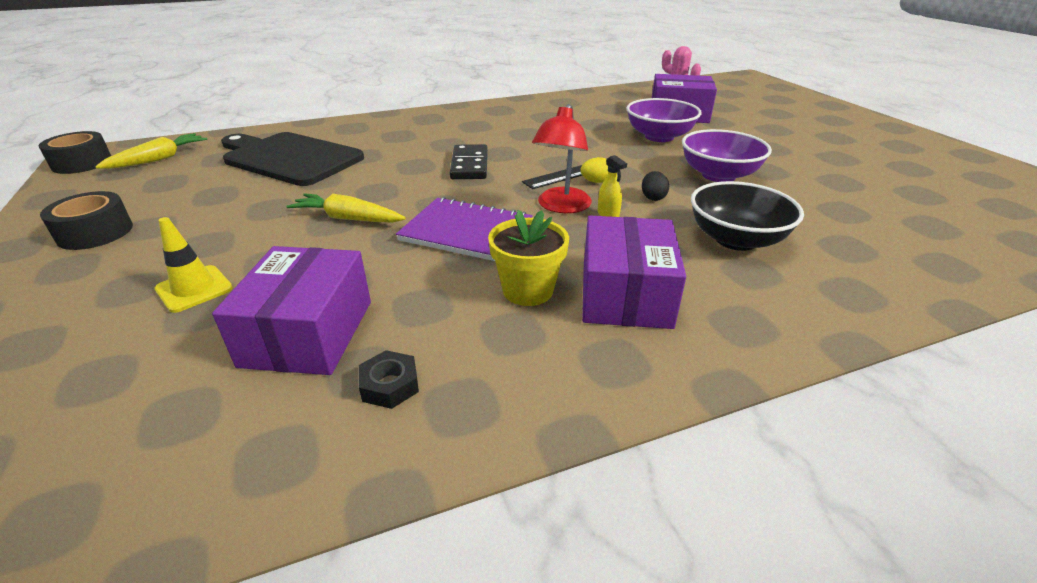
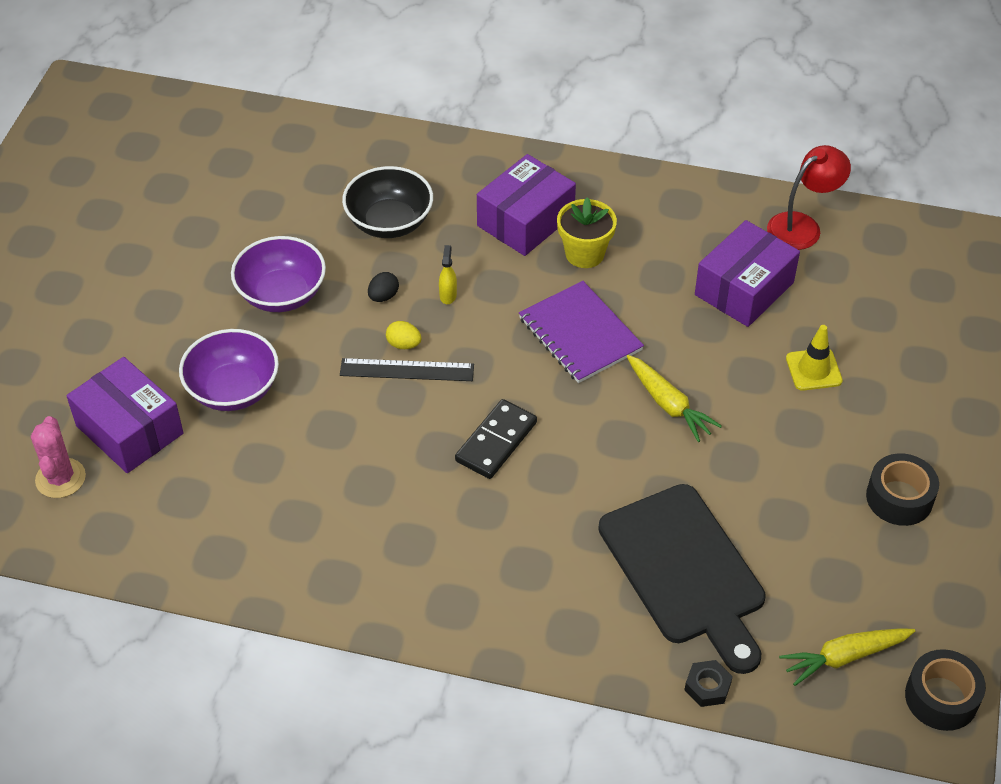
camera: 145 degrees left, 15 degrees up
black nut [359,350,419,409] -> black nut moved to [685,660,733,707]
red lamp [532,104,592,213] -> red lamp moved to [767,145,851,250]

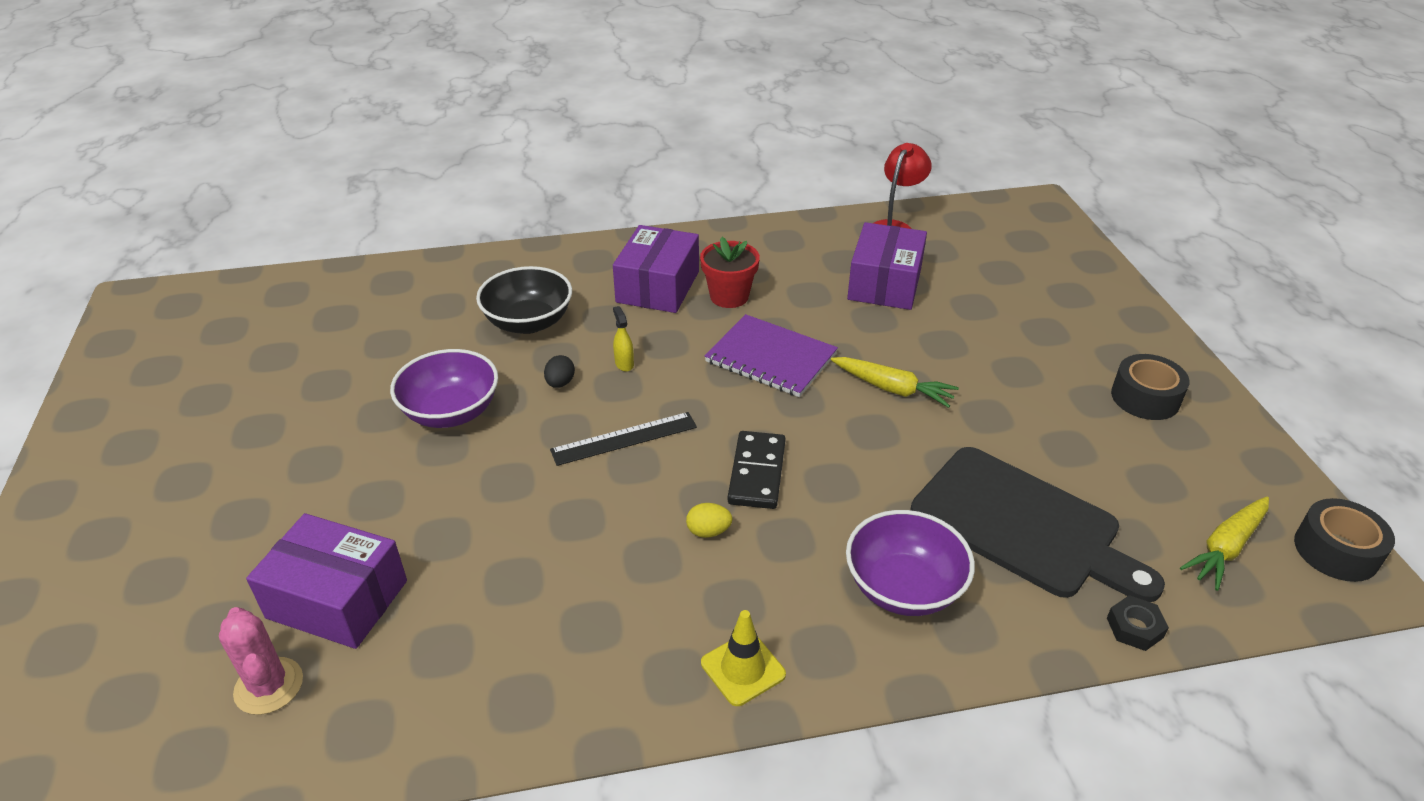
camera: 25 degrees left, 10 degrees down
purple bowl [179,329,279,411] -> purple bowl moved to [846,510,975,616]
yellow egg [386,321,421,349] -> yellow egg moved to [686,503,732,538]
yellow flower pot [557,197,617,268] -> red flower pot [700,237,760,308]
yellow traffic cone [786,325,843,391] -> yellow traffic cone moved to [701,610,786,706]

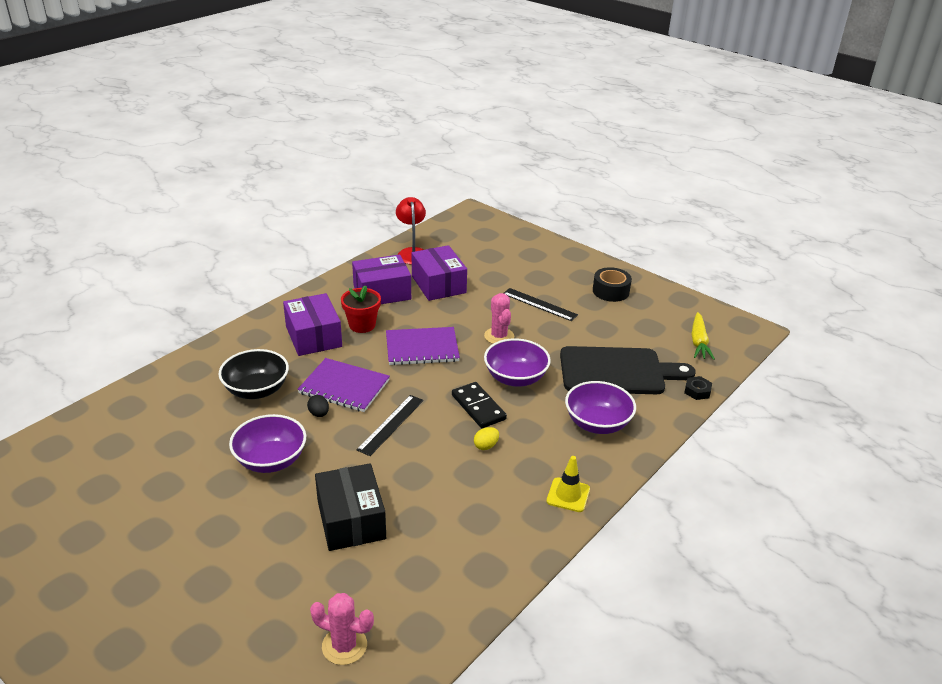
camera: 40 degrees left, 5 degrees down
purple box [246,513,407,649] -> purple box moved to [352,254,411,304]
yellow spray bottle [613,306,634,372] -> purple notebook [297,358,390,412]
yellow carrot [831,357,959,408] -> pink cactus [484,293,514,344]
black tape [1294,498,1395,582] -> none
none -> black box [315,463,386,551]
none -> purple bowl [484,338,551,387]
none -> black ruler [504,288,578,321]

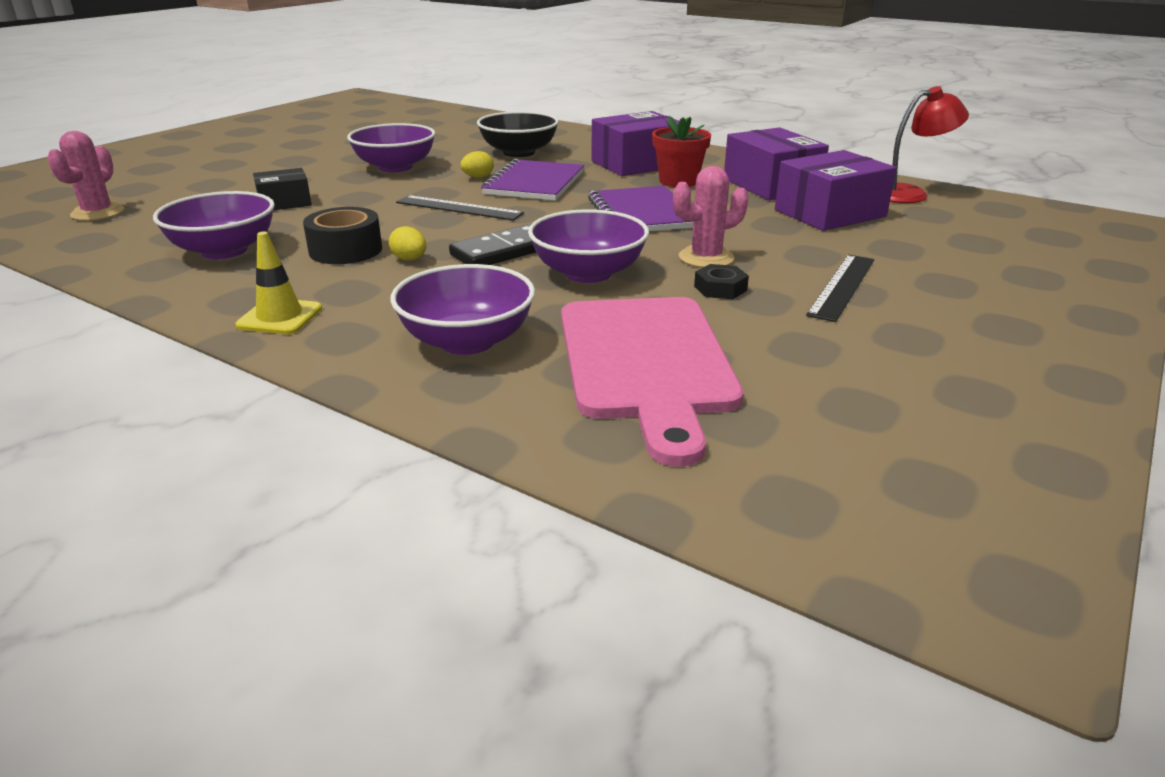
camera: 85 degrees right, 5 degrees down
black egg [307,395,329,417] -> yellow egg [460,151,494,178]
black box [315,463,386,551] -> black box [253,168,312,210], size x0.58
black cutting board [560,346,695,394] -> pink cutting board [561,297,744,467]
black tape [593,267,632,302] -> black tape moved to [303,207,382,264]
black nut [684,376,712,400] -> black nut moved to [694,264,749,299]
yellow carrot [691,312,715,360] -> none
none -> purple bowl [153,191,275,259]

